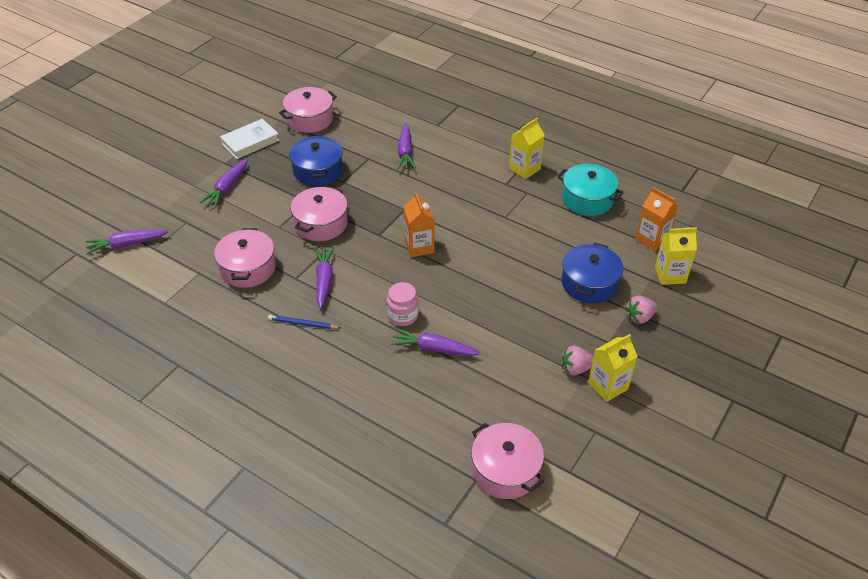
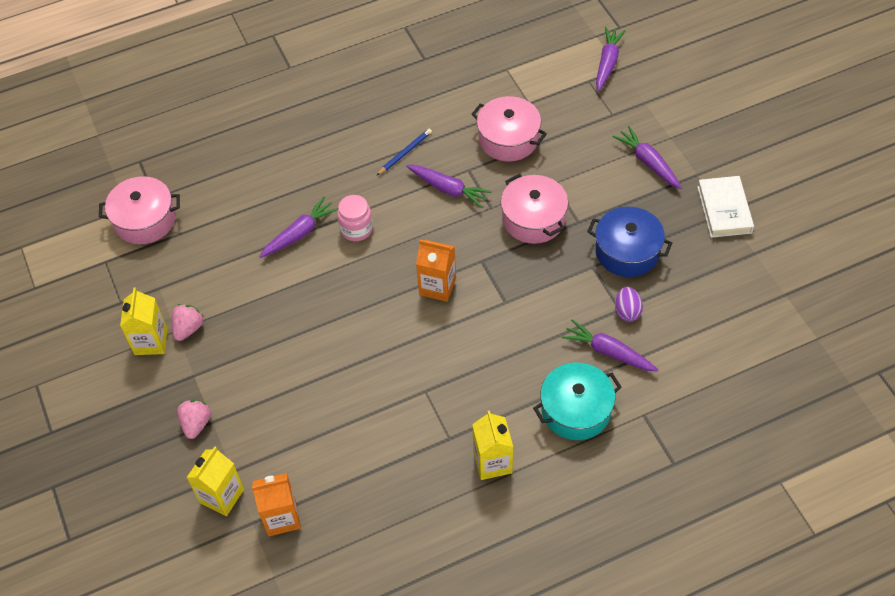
camera: 125 degrees right, 10 degrees up
pink pot [279,87,337,133] -> none
turquoise pot [557,164,624,216] -> turquoise pot moved to [533,363,621,440]
blue pot [562,243,623,304] -> none
none -> purple egg [615,287,643,321]

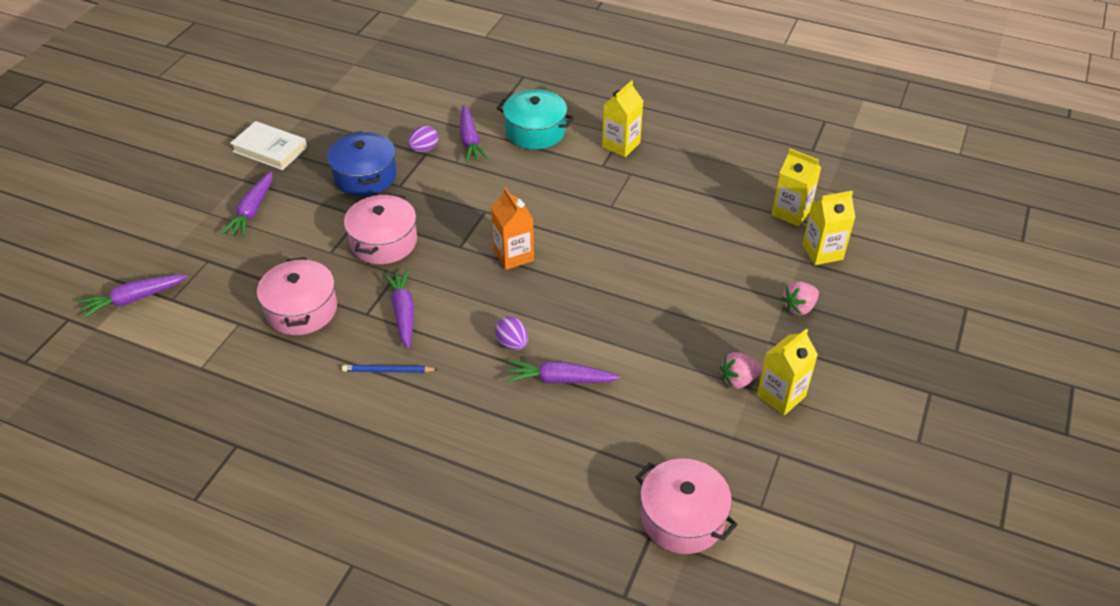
camera: 135 degrees left, 10 degrees down
orange carton [252,473,301,536] -> yellow carton [771,149,821,226]
pink jar [337,195,373,241] -> purple egg [495,317,528,350]
white book [697,176,754,238] -> white book turned 75 degrees clockwise [230,121,307,170]

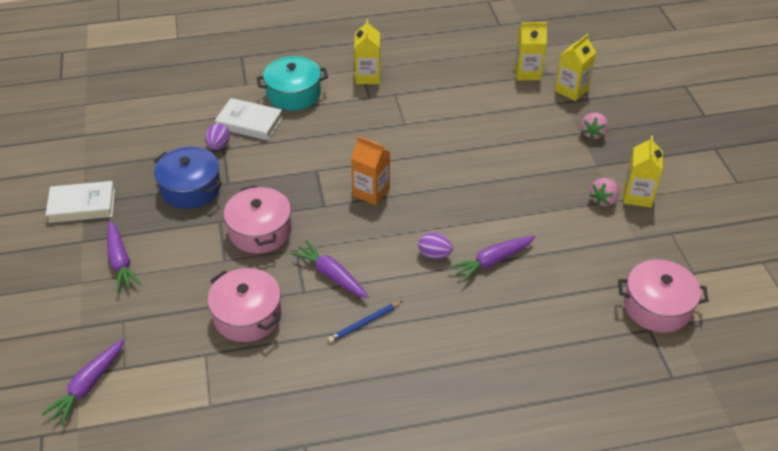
camera: 35 degrees left, 0 degrees up
purple carrot [460,105,488,163] -> white book [215,98,283,140]

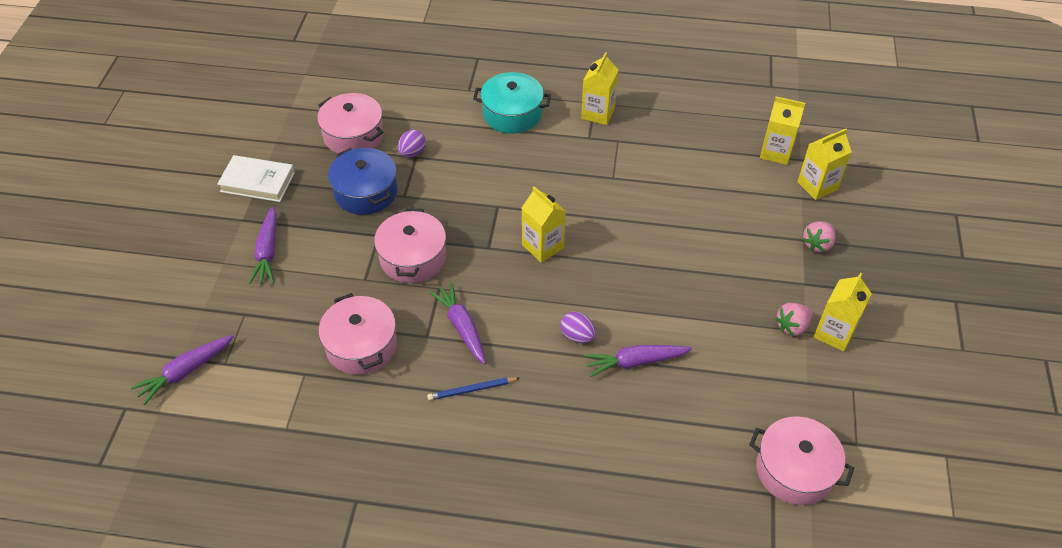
camera: 20 degrees right, 5 degrees up
white book [215,98,283,140] -> none
orange carton [351,136,390,205] -> yellow carton [522,186,566,263]
none -> pink pot [317,93,384,154]

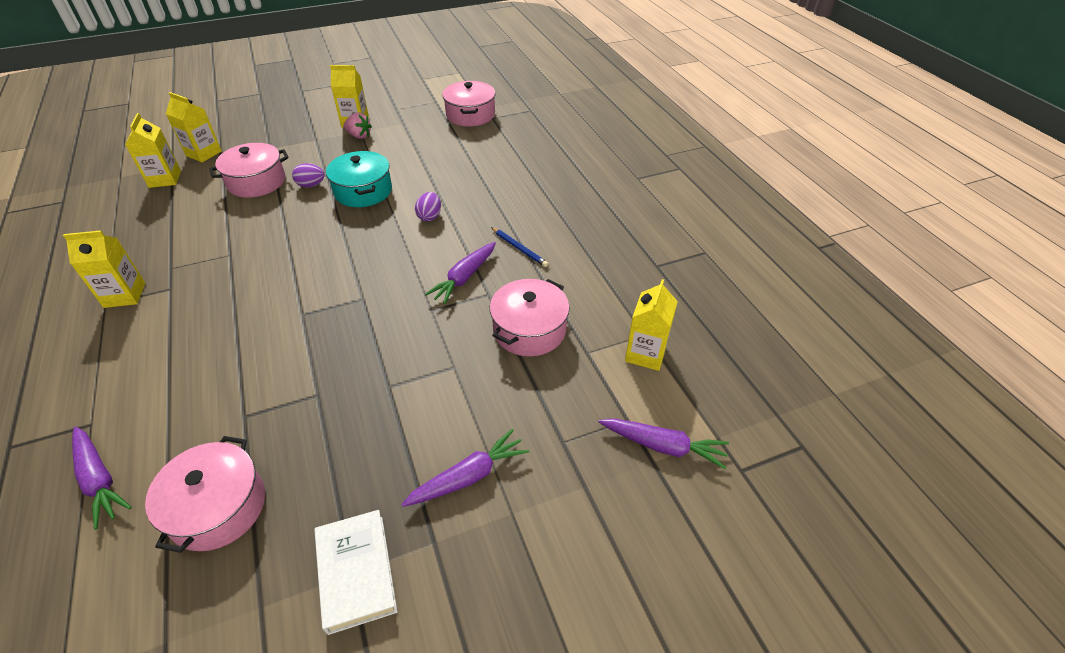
camera: 120 degrees left, 5 degrees down
blue pot [328,148,397,215] -> none
pink pot [374,209,446,283] -> pink pot moved to [209,143,289,198]
purple egg [398,130,426,157] -> purple egg moved to [292,163,325,188]
turquoise pot [473,72,551,134] -> turquoise pot moved to [326,151,392,207]
yellow carton [522,186,566,263] -> yellow carton moved to [625,279,678,371]
purple carrot [584,345,692,377] -> purple carrot moved to [72,426,132,530]
pink strawberry [802,221,836,253] -> none

